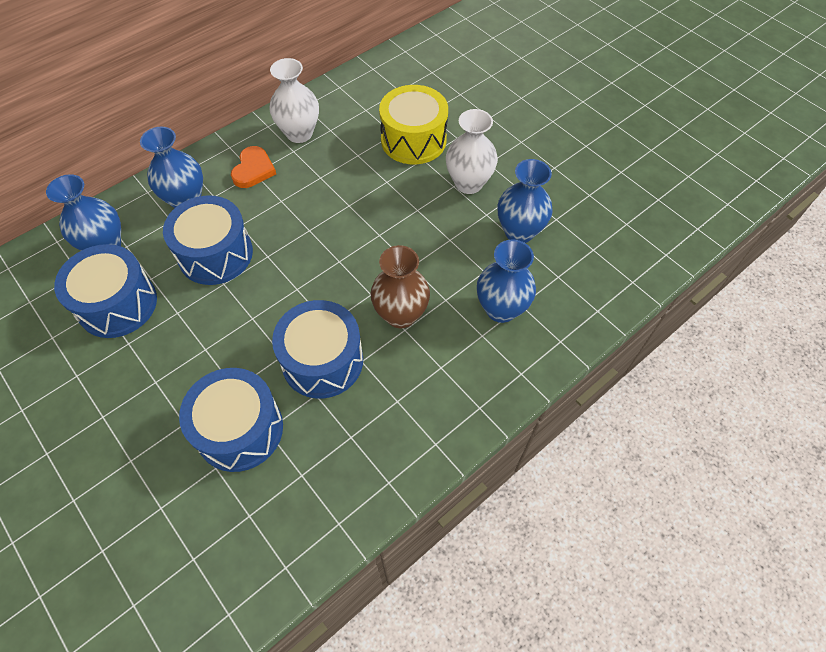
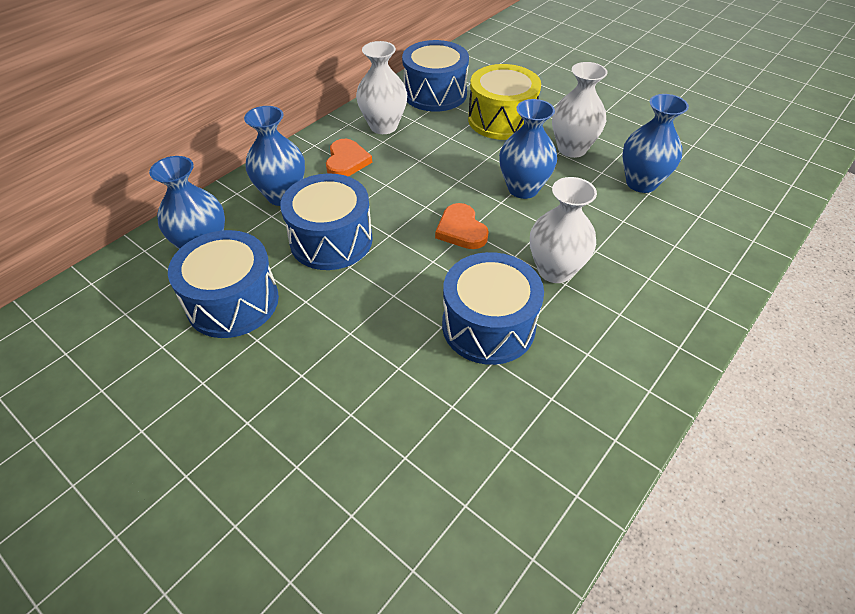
camera: 10 degrees left, 10 degrees down
blue drum [179,368,283,472] -> blue drum moved to [402,40,469,112]
brown vase [370,245,430,328] -> white vase [530,177,597,283]
blue vase [477,240,536,323] -> blue vase moved to [499,99,557,199]
none -> orange heart [435,203,489,249]

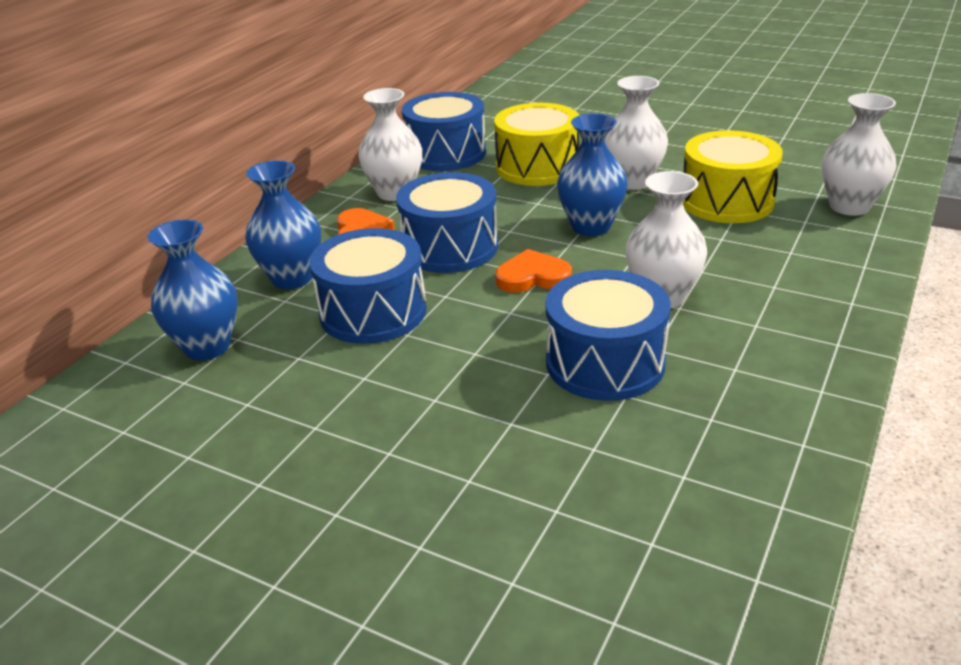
camera: 10 degrees left, 15 degrees down
blue drum [168,230,279,338] -> blue drum moved to [396,172,498,273]
orange heart [435,203,489,249] -> orange heart turned 120 degrees clockwise [495,249,572,293]
blue vase [622,94,689,193] -> yellow drum [683,130,783,223]
none -> white vase [822,93,896,216]

